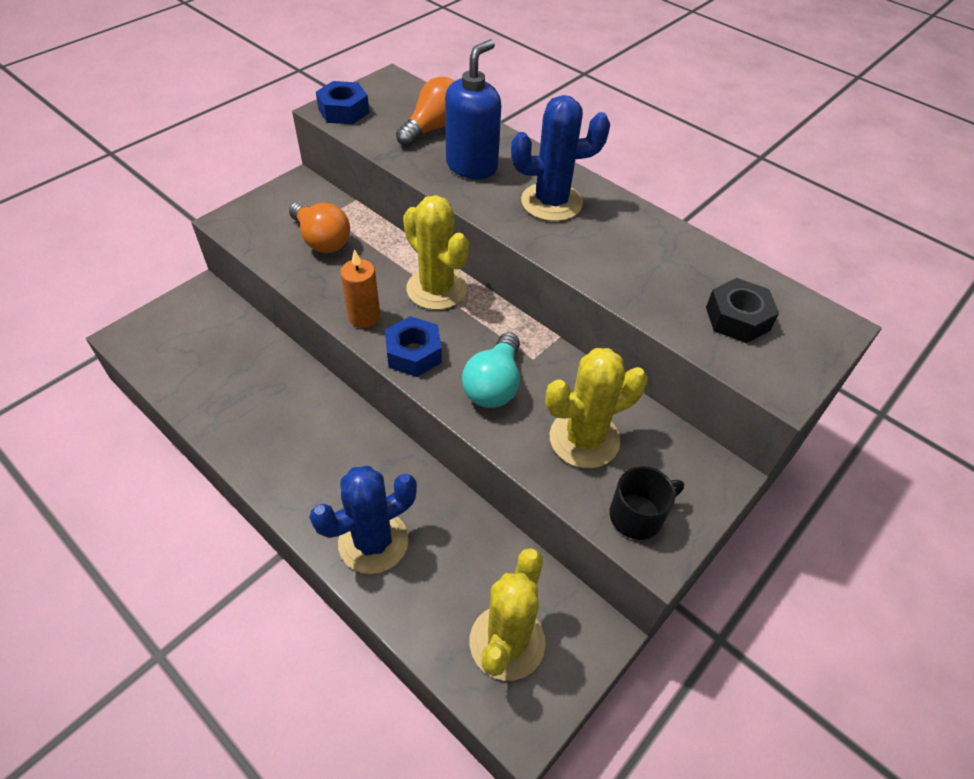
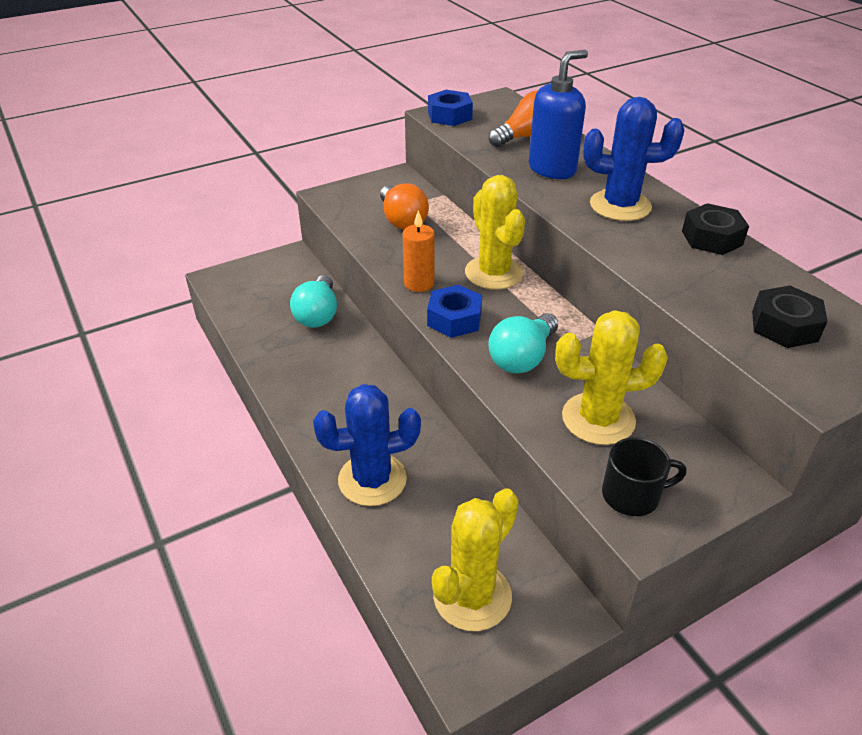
camera: 20 degrees right, 10 degrees down
none -> turquoise light bulb [290,275,337,328]
none -> black nut [682,203,749,255]

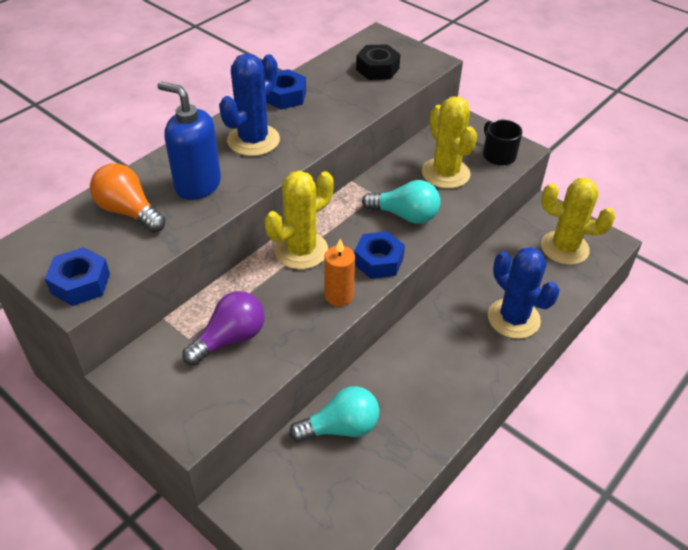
camera: 110 degrees left, 5 degrees up
orange light bulb [380,183,429,230] -> purple light bulb [183,291,264,366]
blue cactus [583,97,684,221] -> blue cactus turned 45 degrees clockwise [219,54,280,156]
black nut [682,203,749,255] -> blue nut [266,69,306,109]

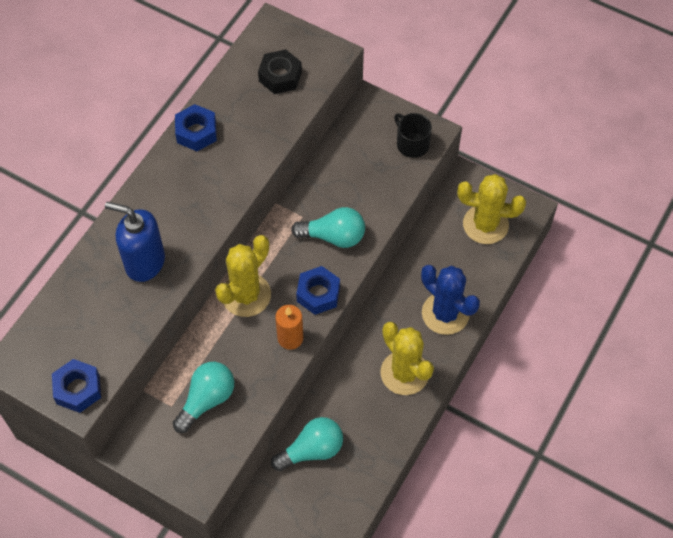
camera: 10 degrees left, 15 degrees up
orange light bulb [90,163,166,232] -> none
purple light bulb [183,291,264,366] -> turquoise light bulb [173,362,234,433]
blue cactus [219,54,280,156] -> none
yellow cactus [422,97,477,189] -> yellow cactus moved to [381,322,434,395]

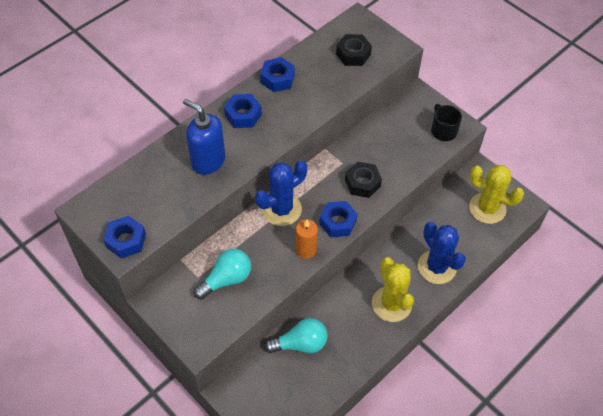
camera: 15 degrees right, 5 degrees down
yellow cactus [215,235,271,317] -> blue cactus [255,161,307,226]
turquoise light bulb [291,207,365,248] -> black nut [345,162,382,198]
none -> blue nut [224,94,262,128]

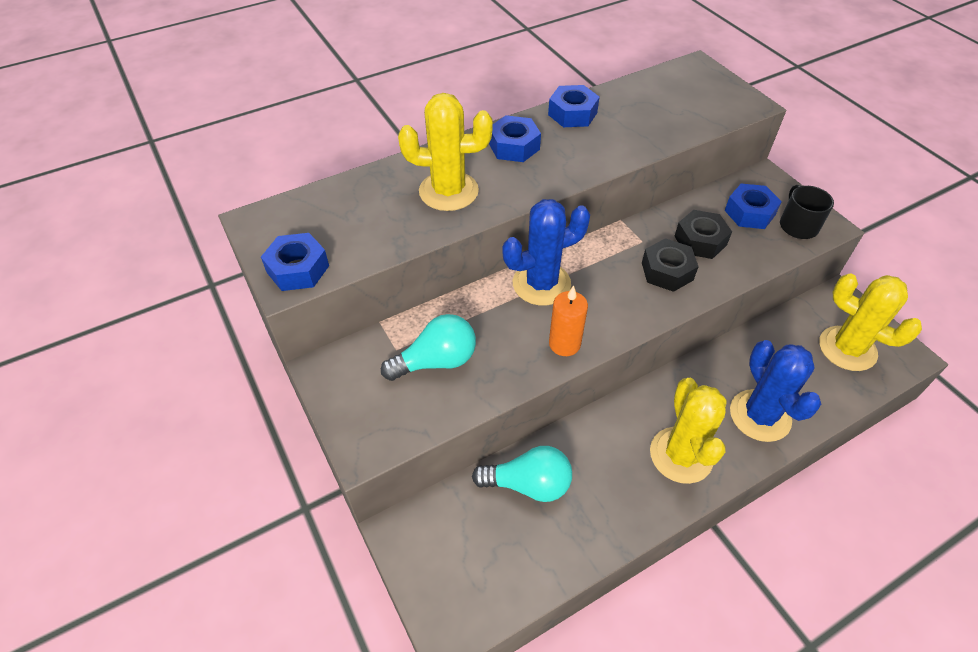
camera: 15 degrees right, 5 degrees down
blue soap dispenser [183,99,225,175] -> yellow cactus [398,93,493,211]
blue nut [319,201,358,237] -> blue nut moved to [724,183,782,229]
black nut [336,34,372,66] -> black nut moved to [674,210,732,259]

